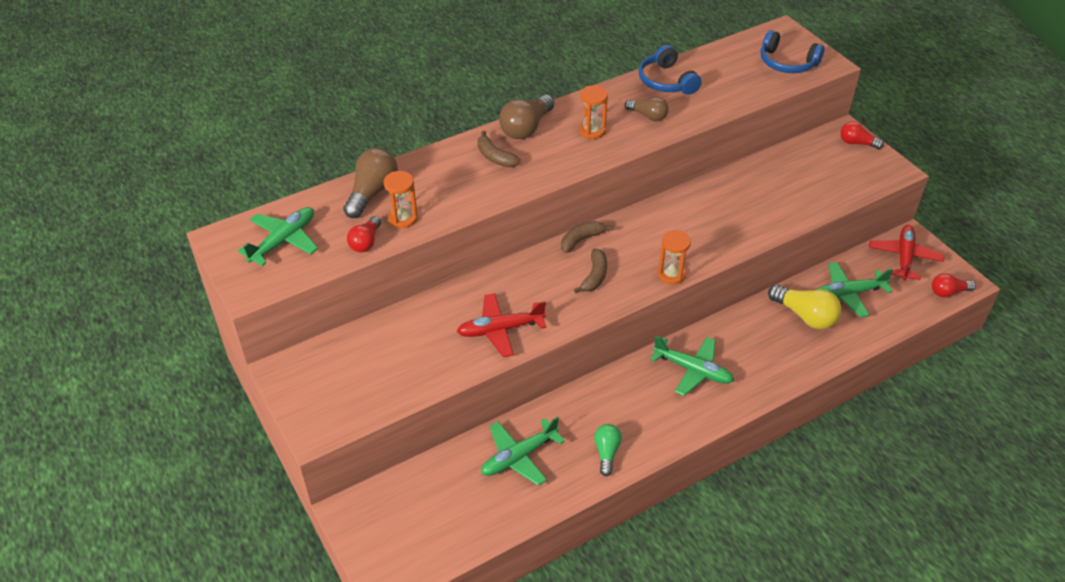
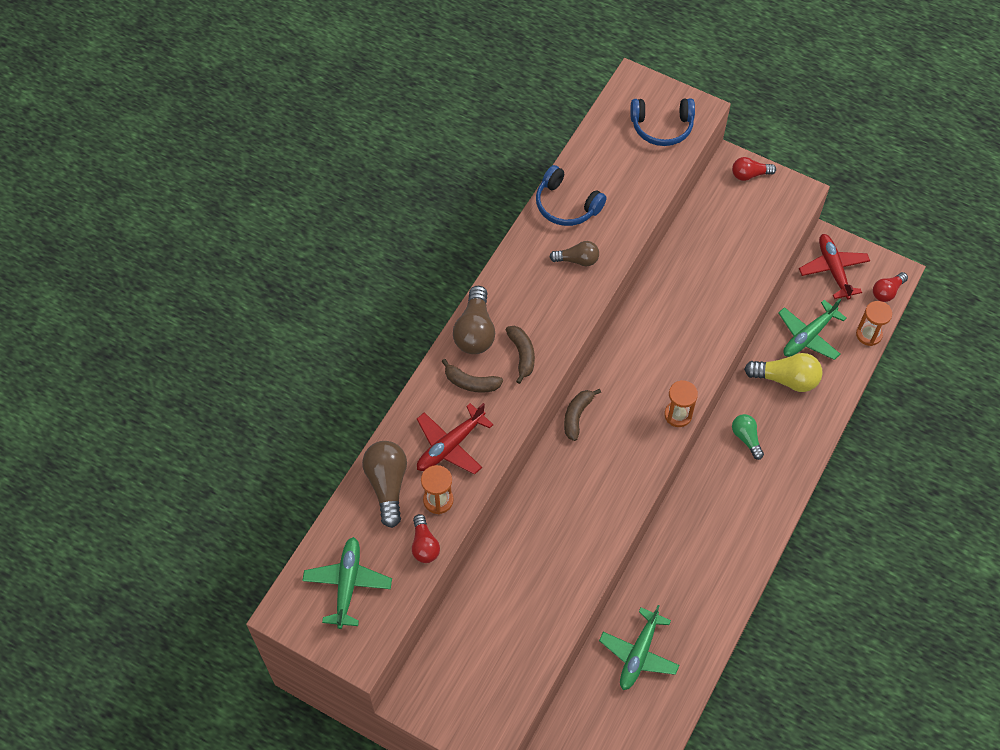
camera: 30 degrees left, 15 degrees up
red plane [457,293,546,357] -> red plane moved to [417,403,493,475]
brown banana [574,249,607,293] -> brown banana moved to [506,326,535,384]
orange hourglass [579,85,608,139] -> orange hourglass moved to [856,301,892,346]
green light bulb [594,424,622,476] -> green light bulb moved to [732,414,764,460]
green plane [650,336,734,396] -> none

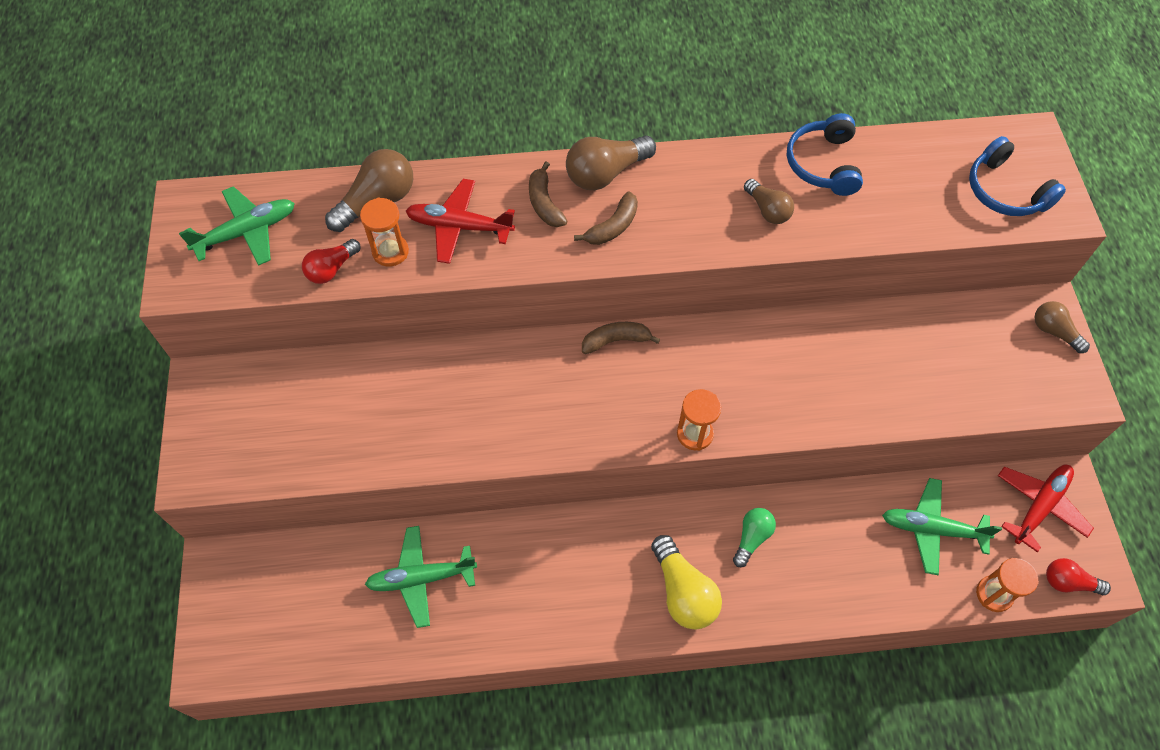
camera: 55 degrees right, 0 degrees up
red light bulb [732,157,776,181] -> brown light bulb [1034,301,1090,353]
yellow light bulb [744,353,823,392] -> yellow light bulb moved to [651,535,722,629]

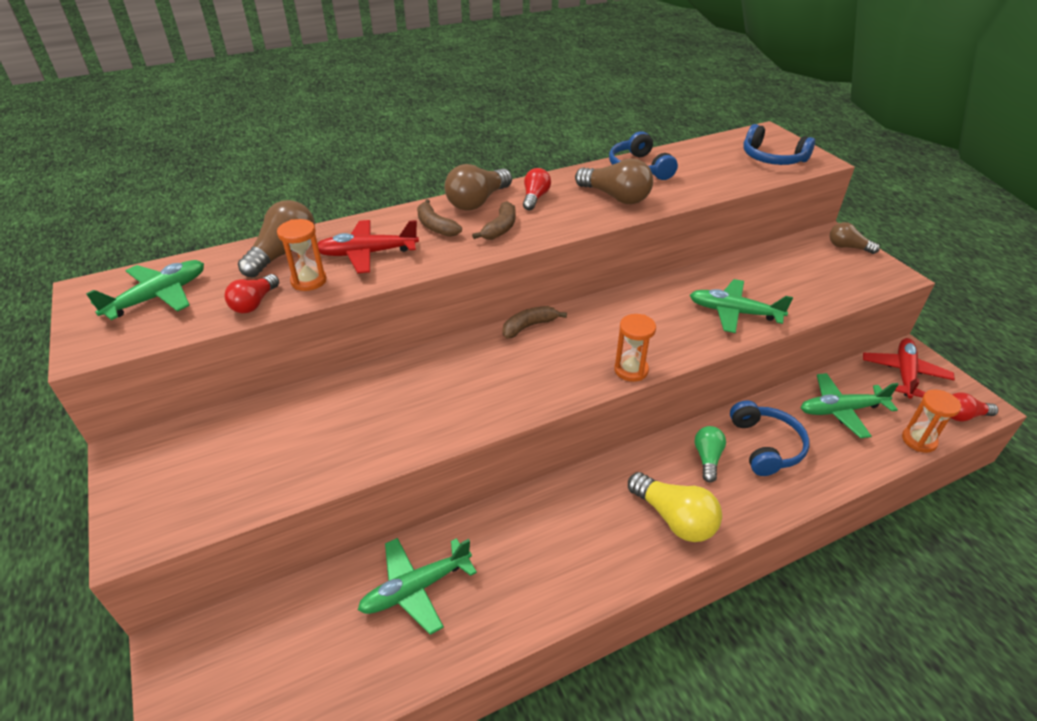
camera: 20 degrees left, 20 degrees down
brown light bulb [744,179,794,224] -> brown light bulb [575,158,653,204], size x1.61
none -> red light bulb [523,168,551,210]
none -> green plane [690,279,793,333]
none -> blue headphones [730,400,810,476]

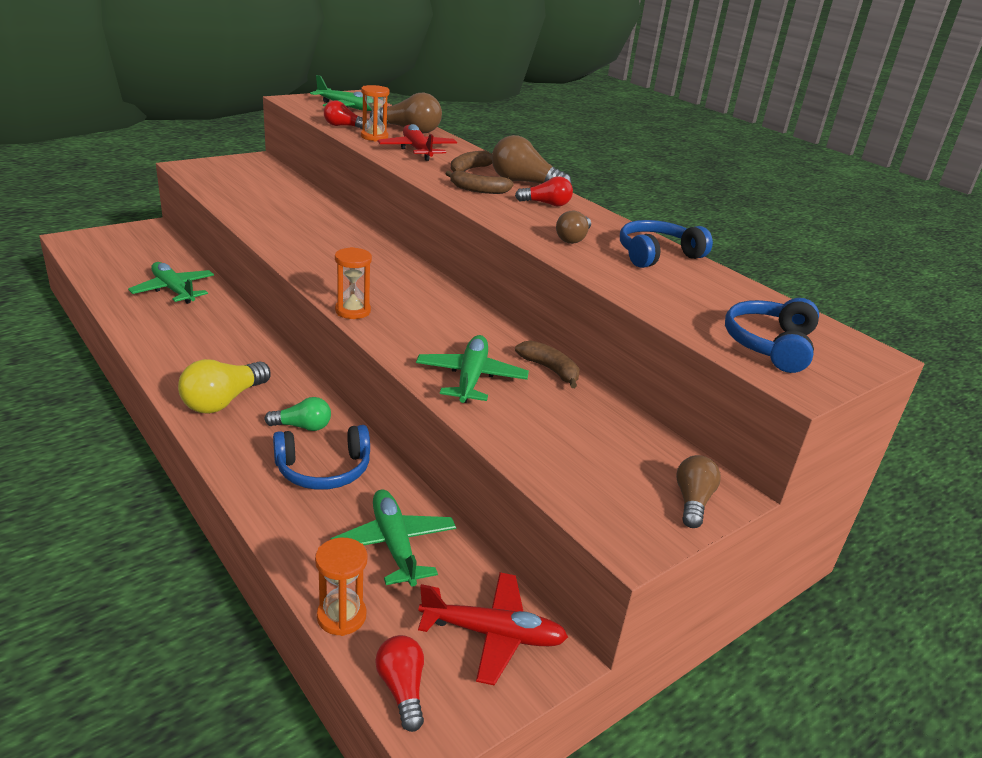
camera: 75 degrees right, 10 degrees down
brown banana [503,306,567,338] -> brown banana moved to [515,340,579,388]
brown light bulb [575,158,653,204] -> brown light bulb [556,210,591,244], size x0.62

